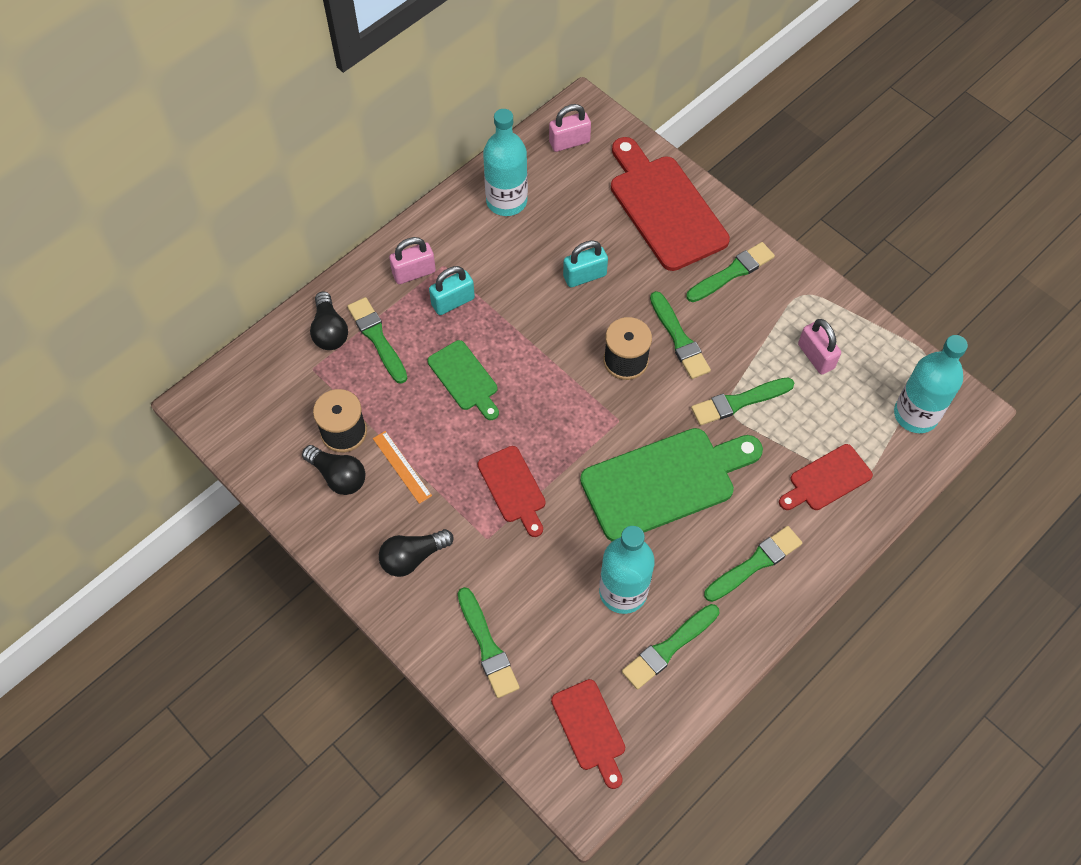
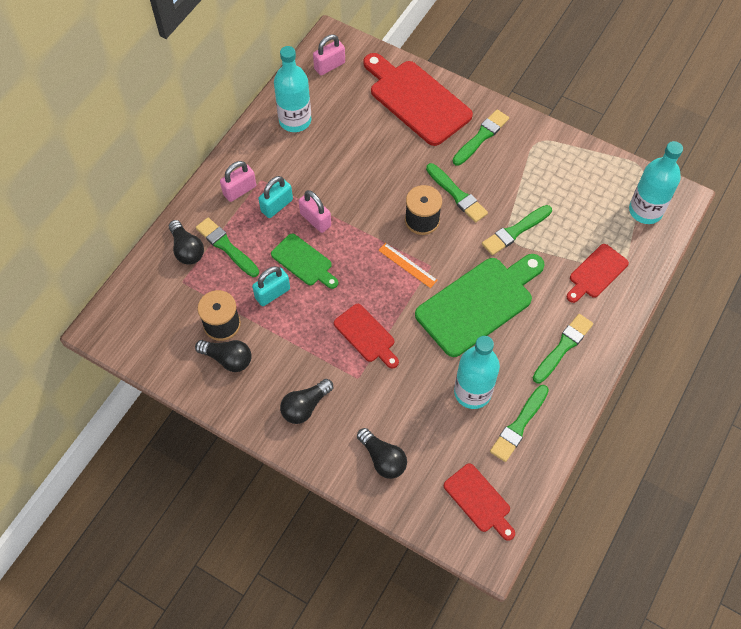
camera: 15 degrees left, 0 degrees up
orange ruler [373,431,432,504] -> orange ruler moved to [378,243,438,288]
green brush [458,587,520,698] -> black light bulb [357,428,407,479]
turquoise padlock [563,240,608,287] -> turquoise padlock moved to [252,266,290,306]
pink padlock [798,319,841,375] -> pink padlock moved to [299,190,331,233]

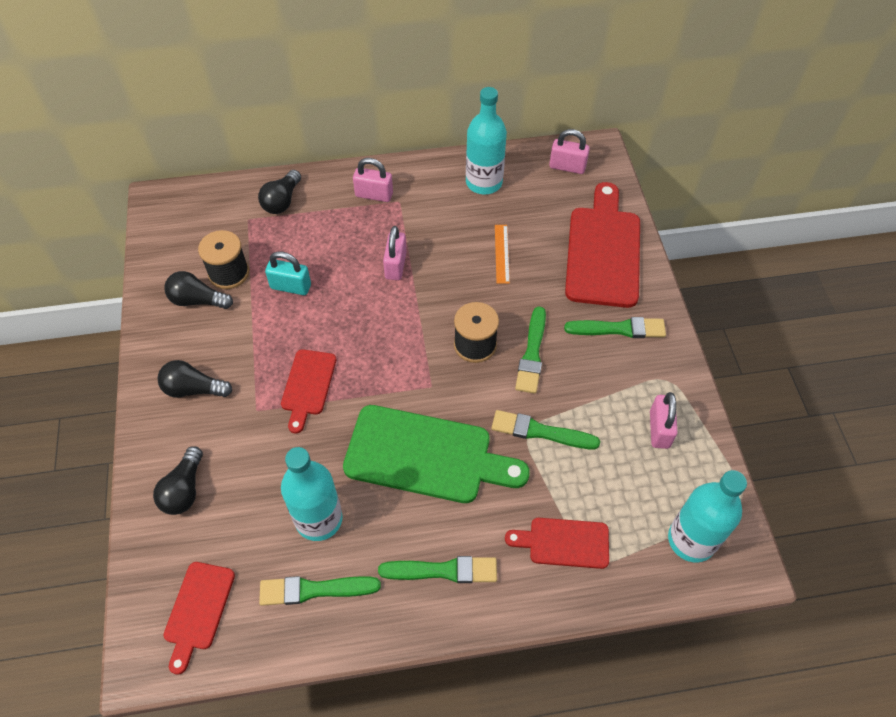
camera: 50 degrees right, 5 degrees down
black light bulb [195,340,252,372] -> black light bulb turned 120 degrees clockwise [164,271,233,309]
green brush [196,217,259,277] -> none
turquoise padlock [258,176,293,218] -> none
green cutting board [271,234,338,289] -> none
orange ruler [378,243,438,288] -> orange ruler moved to [495,225,510,284]
none -> pink padlock [650,392,678,449]

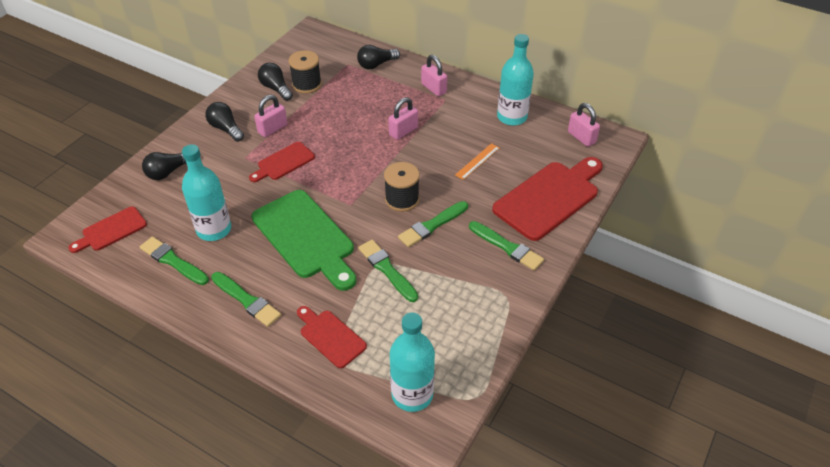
camera: 40 degrees right, 10 degrees down
turquoise padlock [265,251,311,295] -> none
pink padlock [650,392,678,449] -> pink padlock moved to [254,95,287,137]

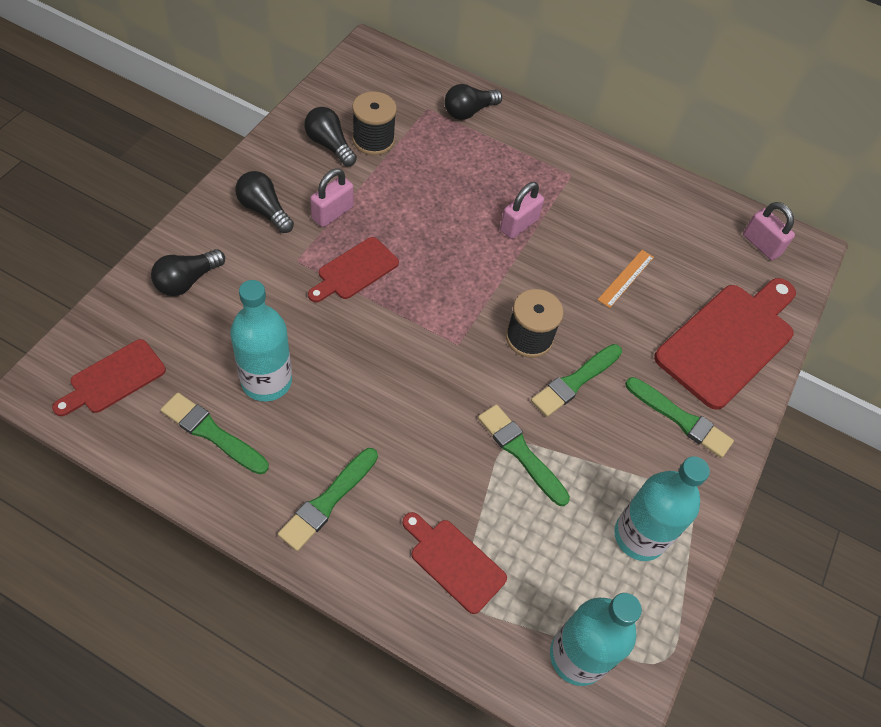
camera: 10 degrees left, 10 degrees up
green brush [211,272,281,327] -> green brush turned 90 degrees clockwise [278,448,378,551]
green cutting board [252,190,356,291] -> none
pink padlock [421,55,447,96] -> none
turquoise bottle [497,34,534,126] -> turquoise bottle moved to [614,456,710,561]

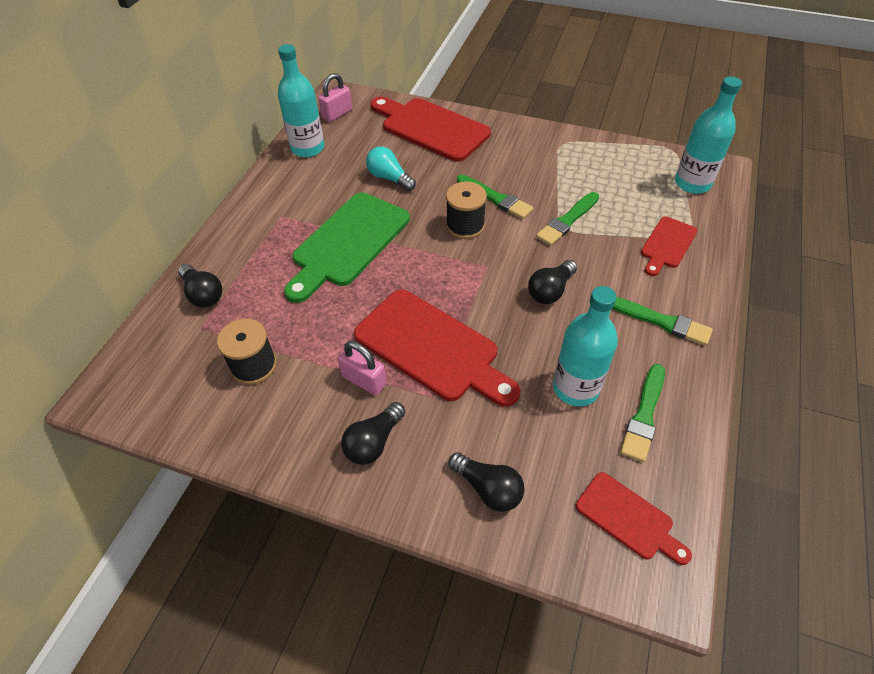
camera: 90 degrees left, 5 degrees down
black light bulb [304,107,357,166] -> black light bulb moved to [528,260,577,304]
red cutting board [308,237,399,302] -> red cutting board [354,290,520,407], size x1.86
pink padlock [500,182,544,239] -> green cutting board [284,192,410,303]
orange ruler [598,250,654,308] -> turquoise light bulb [366,146,416,191]
turquoise bottle [614,456,710,561] -> turquoise bottle moved to [278,44,324,157]
green brush [625,377,734,458] -> none

